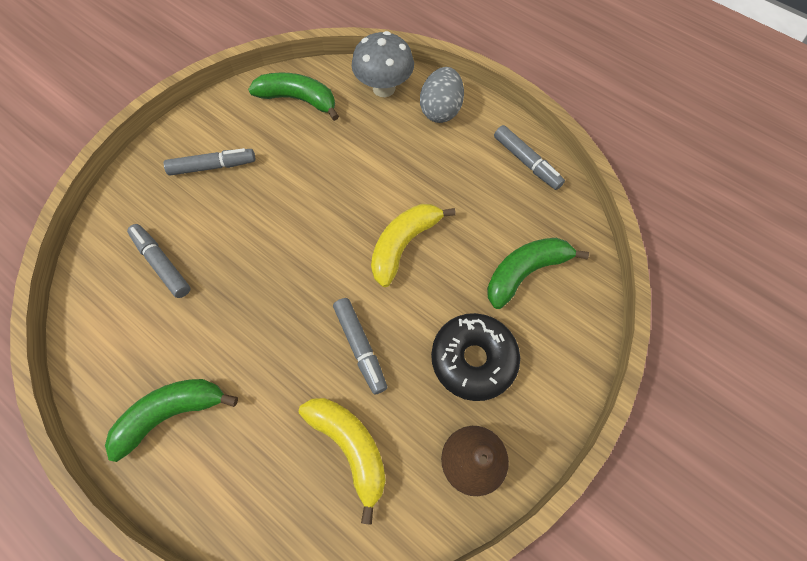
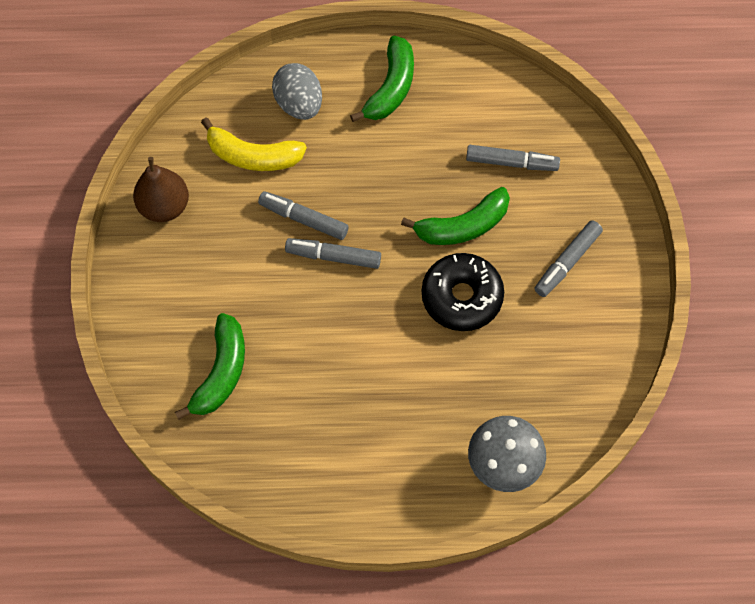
camera: 140 degrees right, 0 degrees up
green banana [248,72,339,121] -> green banana moved to [401,187,510,245]
yellow banana [371,204,456,287] -> none
grey egg [420,67,464,123] -> grey egg moved to [272,63,322,120]
black donut [431,313,520,401] -> black donut moved to [422,253,504,331]
grey marker [494,125,565,190] -> grey marker moved to [285,238,381,269]

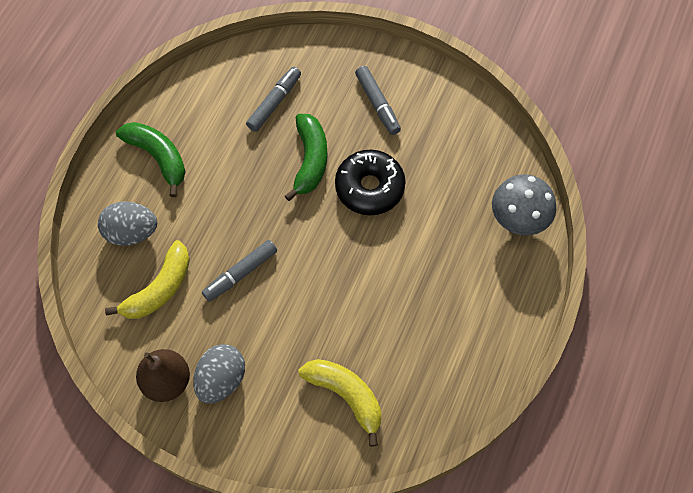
camera: 65 degrees left, 0 degrees up
green banana [175,313,245,420] -> yellow banana [299,359,381,447]
grey marker [285,238,381,269] -> none
none -> grey egg [193,344,245,404]

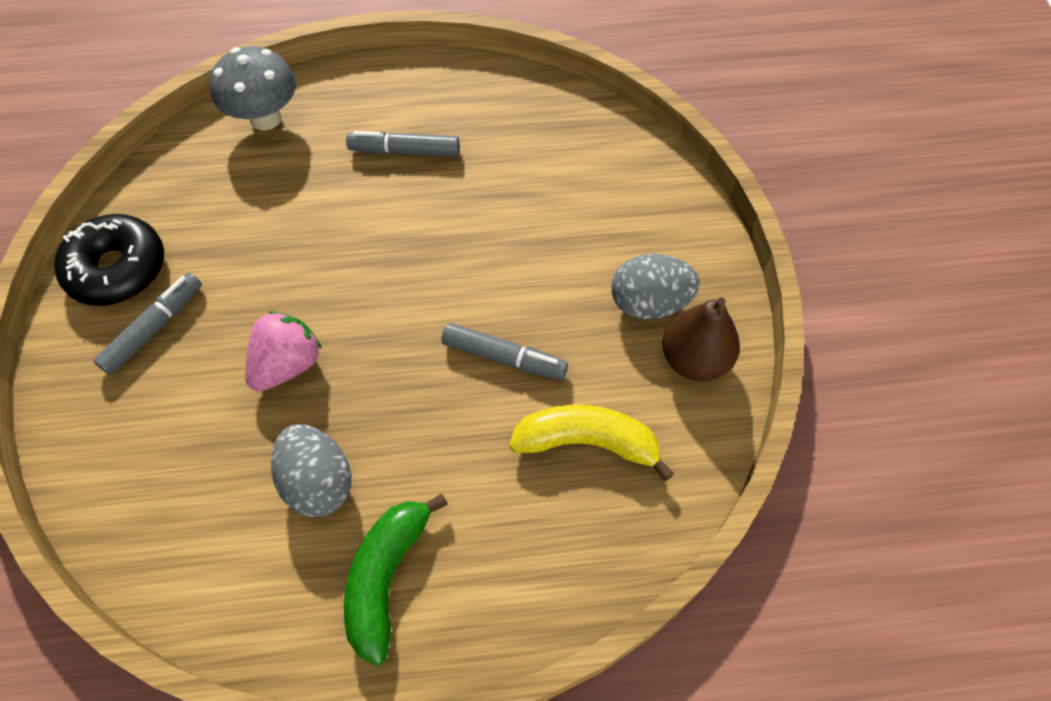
camera: 120 degrees left, 5 degrees down
grey egg [98,201,157,246] -> grey egg moved to [271,424,352,517]
grey marker [246,67,301,132] -> grey marker moved to [346,131,459,156]
green banana [285,114,328,201] -> pink strawberry [245,311,322,391]
yellow banana [299,359,381,447] -> none
black donut [335,150,406,215] -> black donut moved to [54,214,164,306]

